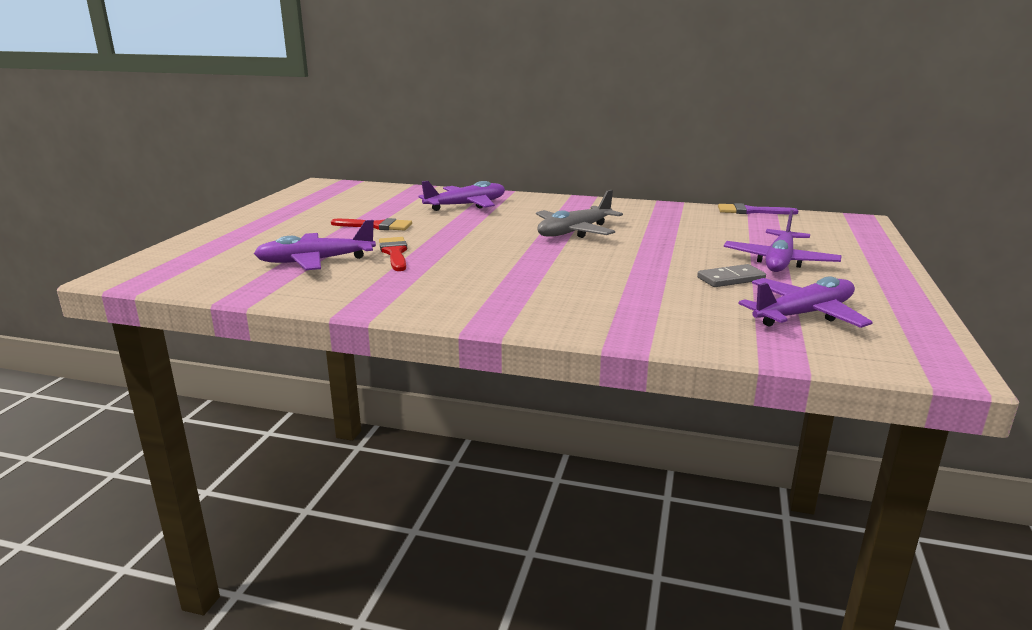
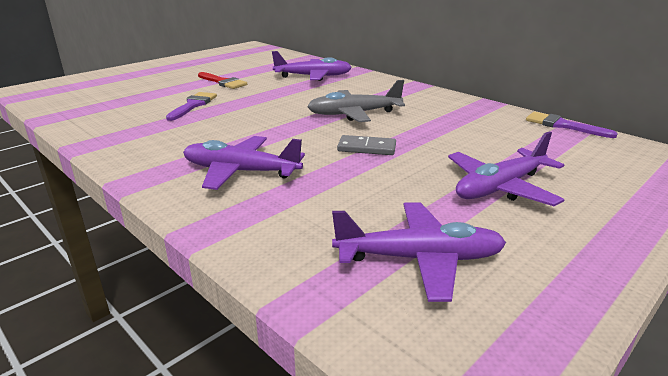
camera: 30 degrees right, 5 degrees up
purple plane [254,220,376,270] -> purple plane moved to [183,136,305,190]
red brush [379,237,407,271] -> purple brush [166,92,217,121]
grey domino [697,264,766,287] -> grey domino moved to [337,135,396,155]

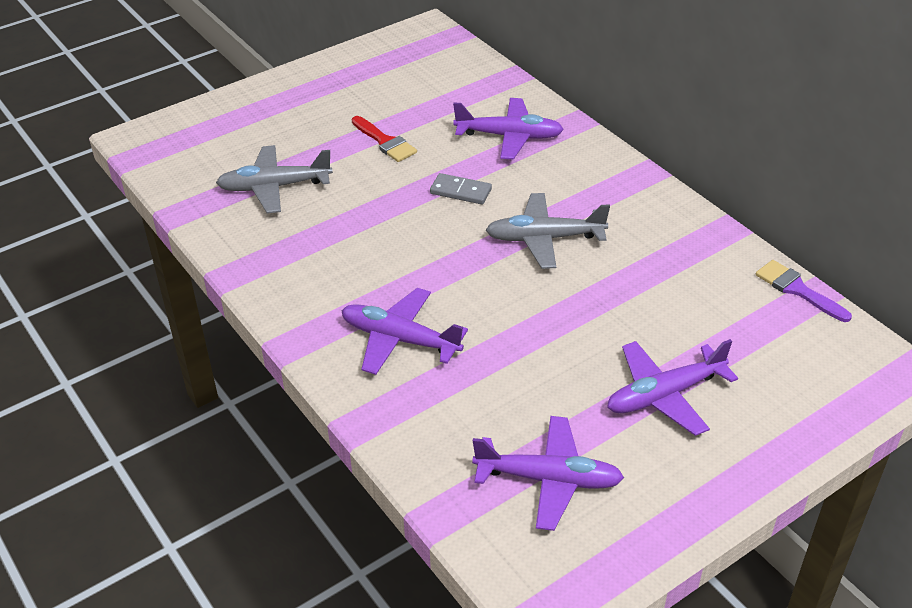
camera: 10 degrees right, 15 degrees up
purple brush [166,92,217,121] -> none
grey domino [337,135,396,155] -> grey domino moved to [430,173,492,205]
none -> grey plane [216,145,333,213]

